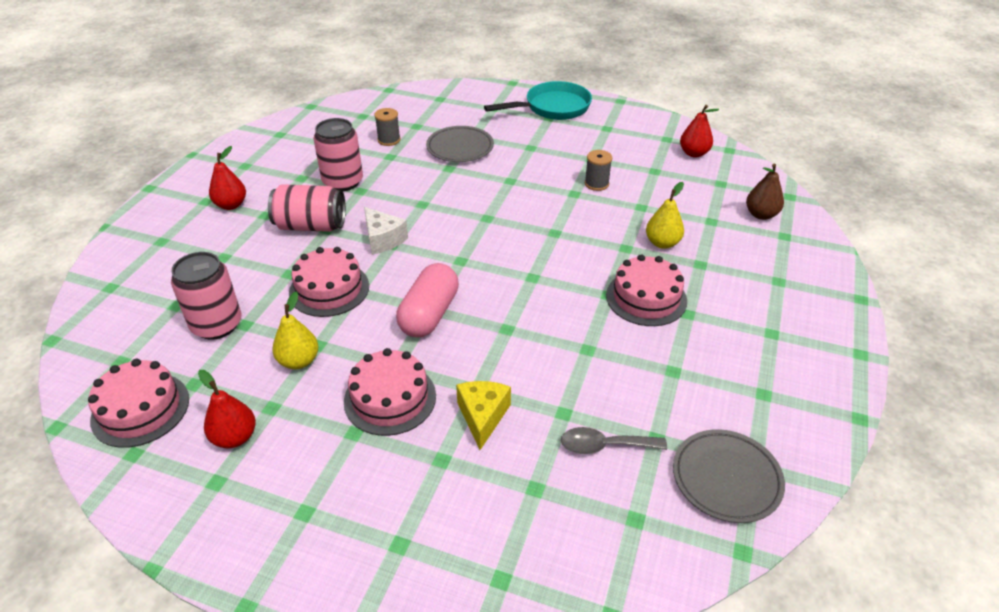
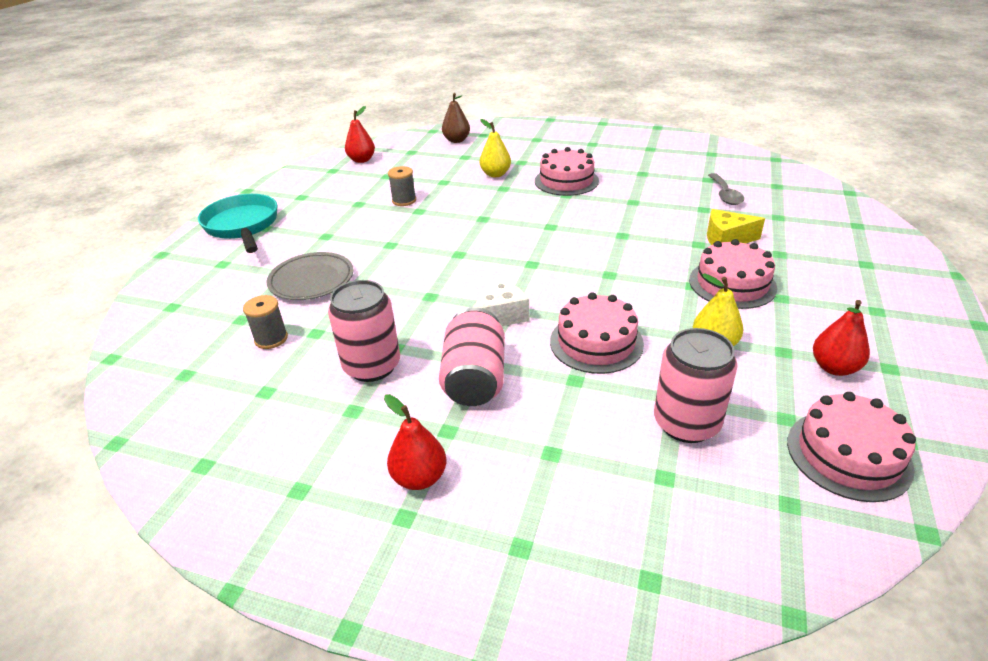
camera: 90 degrees left, 5 degrees down
pink capsule [396,263,459,337] -> none
grey plate [673,429,785,523] -> none

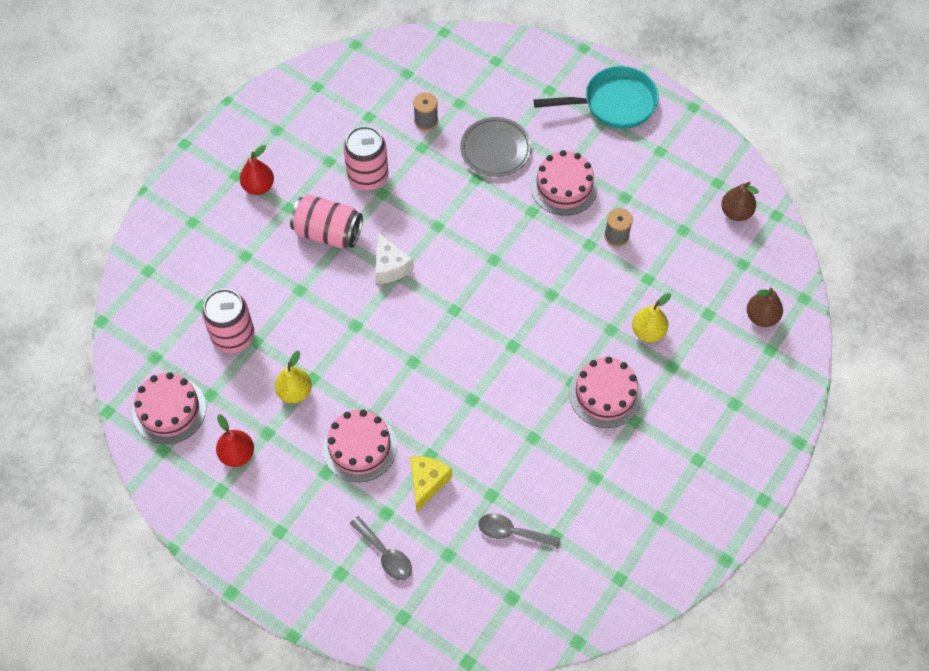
camera: 105 degrees right, 25 degrees up
red pear [345,106,375,163] -> brown pear [721,182,759,221]
pink cake [550,292,644,374] -> pink cake moved to [531,150,598,216]
none -> grey spoon [350,516,412,580]

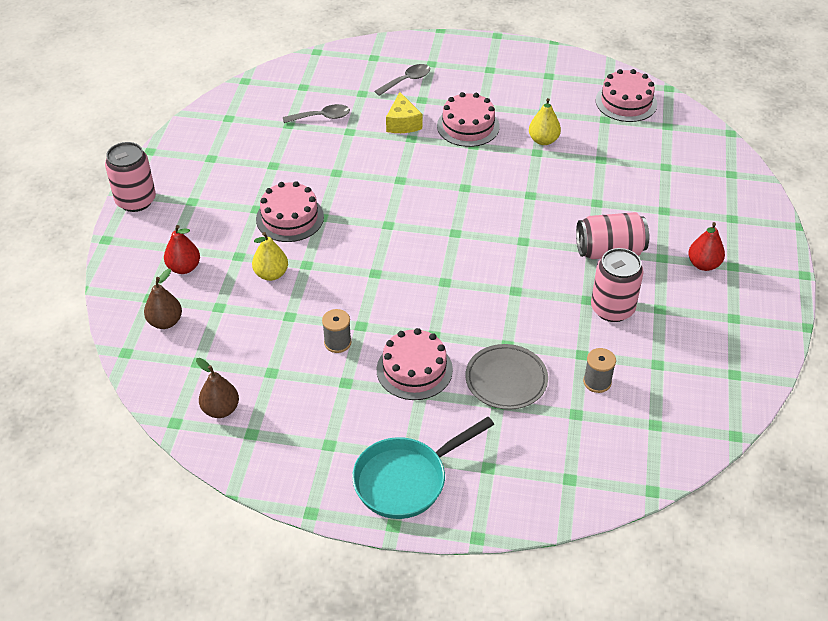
camera: 155 degrees right, 15 degrees down
pink can [202,289,255,353] -> pink can moved to [105,142,156,212]
red pear [216,414,254,467] -> red pear moved to [164,225,200,274]
grey spoon [350,516,412,580] -> grey spoon turned 120 degrees clockwise [374,64,430,96]
white cheese [375,232,414,284] -> none

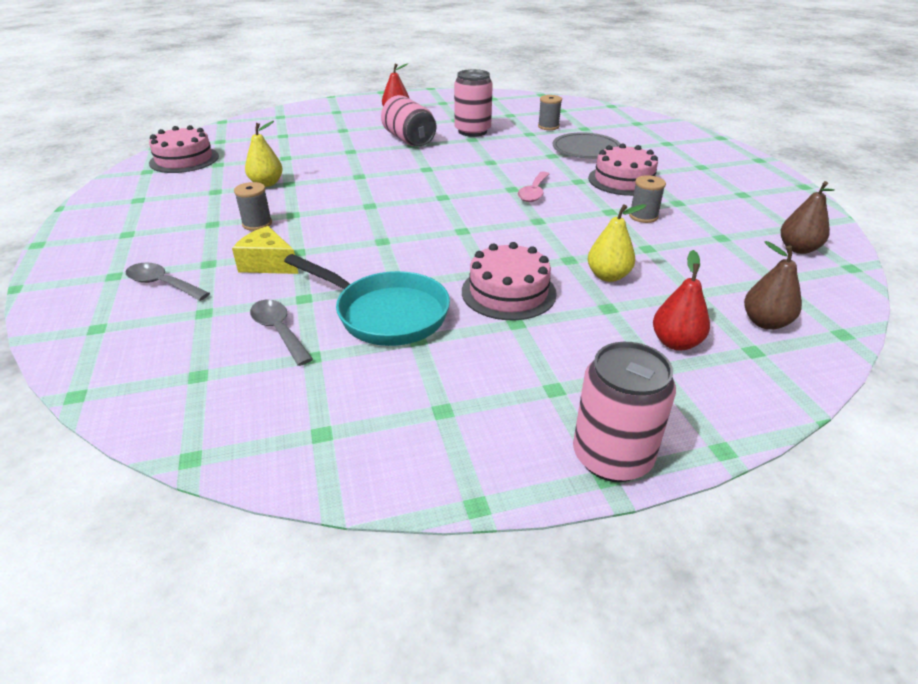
camera: 115 degrees left, 10 degrees down
turquoise pan [352,417,494,519] -> turquoise pan moved to [284,254,450,346]
yellow cheese [386,92,422,133] -> yellow cheese turned 120 degrees counterclockwise [232,226,298,274]
pink cake [437,92,500,147] -> grey spool [234,182,272,231]
none -> pink spoon [518,171,549,202]

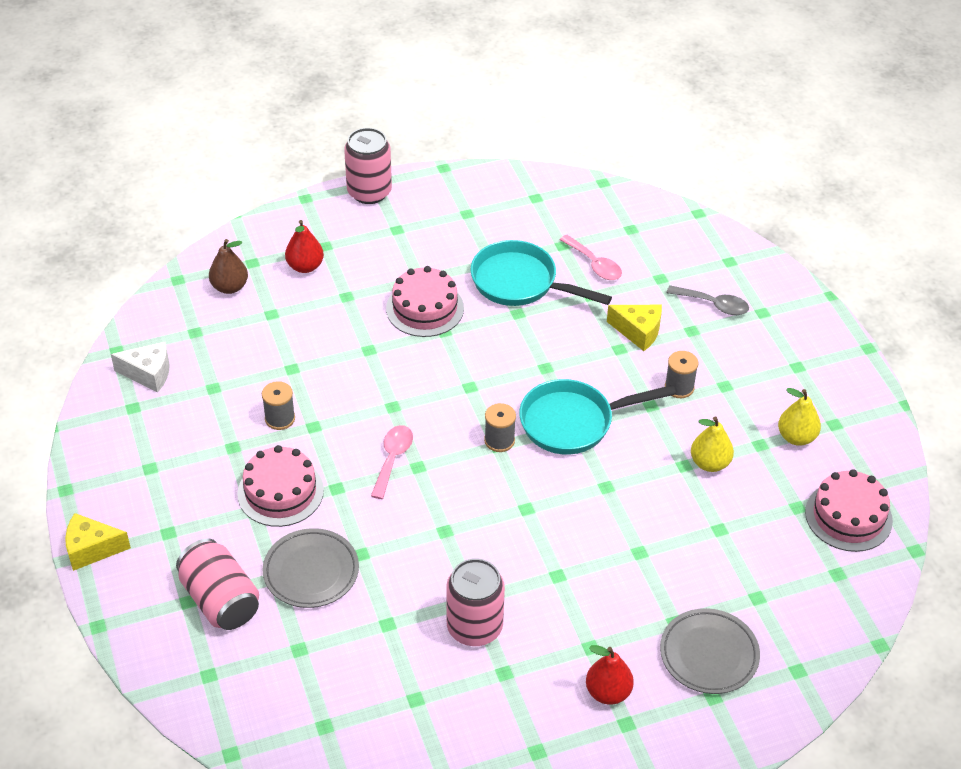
camera: 175 degrees right, 10 degrees up
grey spoon [250,300,313,366] -> pink spoon [560,235,622,280]
pink can [381,95,436,146] -> pink can moved to [176,539,259,630]
grey spool [538,95,562,130] -> grey spool moved to [484,403,516,452]
yellow pear [588,204,647,282] -> yellow pear moved to [778,388,821,446]
brown pear [781,181,835,254] -> white cheese [111,342,170,393]
none -> yellow cheese [65,513,131,571]
none -> turquoise pan [519,379,676,455]
none -> grey plate [660,608,760,694]

